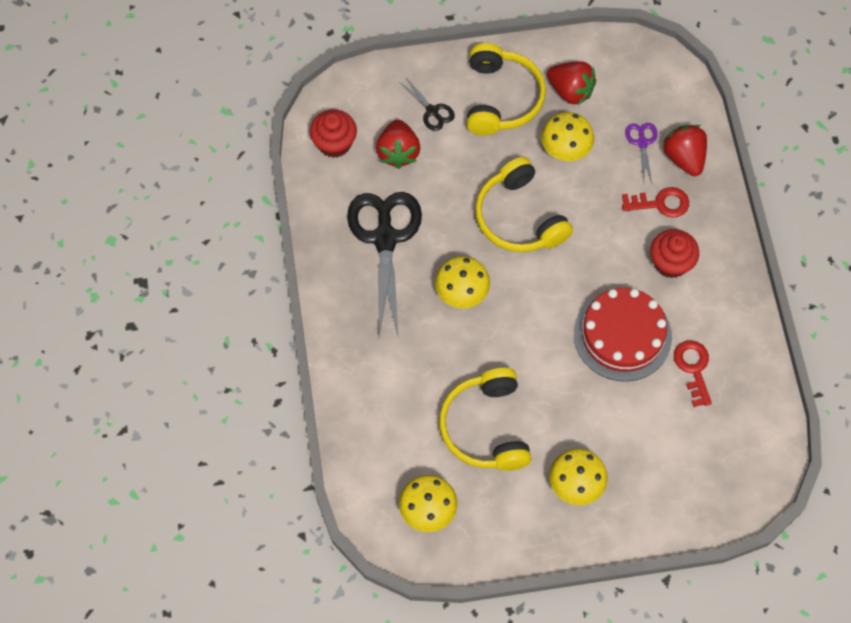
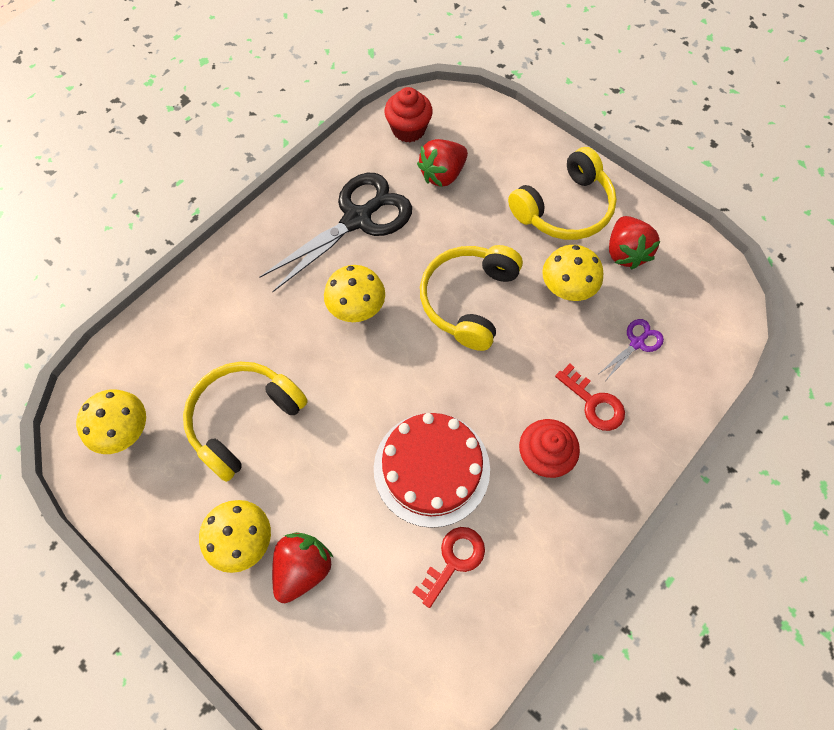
camera: 50 degrees right, 0 degrees up
black scissors [401,78,455,131] -> none
red strawberry [662,125,707,176] -> red strawberry moved to [272,532,334,603]

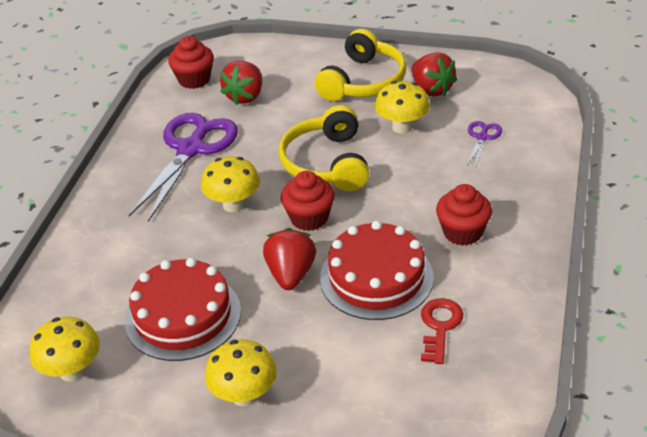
camera: 25 degrees left, 25 degrees down
yellow headphones [183,362,308,482] -> red cake [125,258,241,361]
black scissors [259,173,412,292] -> purple scissors [129,113,238,222]
red strawberry [272,532,334,603] -> red strawberry moved to [263,228,316,290]
red key [555,364,625,431] -> none
none -> red cupcake [281,171,335,231]

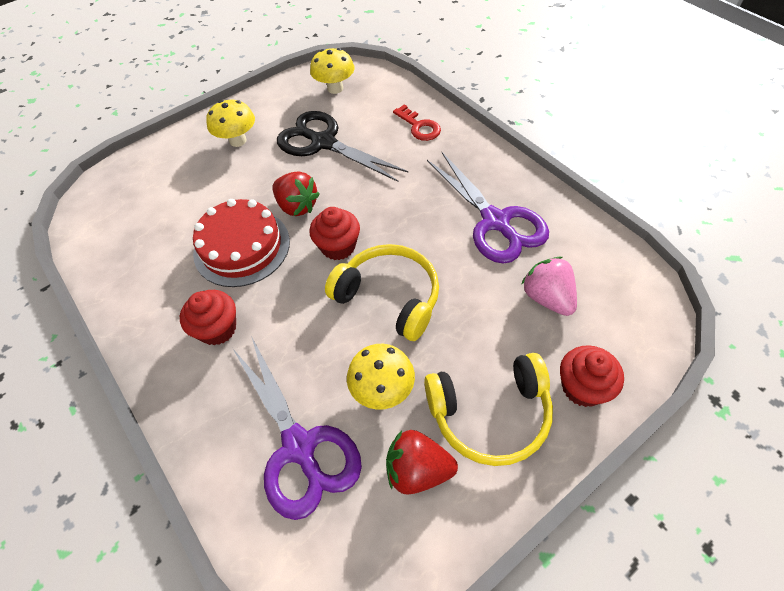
camera: 130 degrees right, 15 degrees up
red cake [125,258,241,361] -> black scissors [277,111,408,182]
red cupcake [168,36,214,89] -> red cupcake moved to [560,345,624,407]
yellow mushroom [201,156,260,212] -> none
red strawberry [220,61,262,105] -> pink strawberry [521,257,577,316]
yellow headphones [315,29,406,101] -> yellow headphones turned 75 degrees counterclockwise [424,353,553,466]
red key [421,298,463,364] -> red key moved to [393,104,441,141]
purple scissors [467,121,502,166] -> purple scissors [233,336,362,520], size x2.24

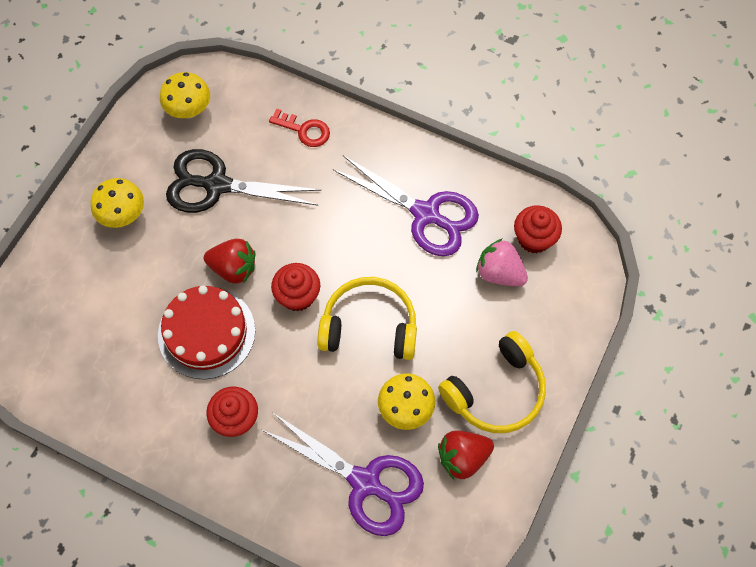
camera: 30 degrees left, 10 degrees up
red cupcake [560,345,624,407] -> red cupcake moved to [514,205,562,253]

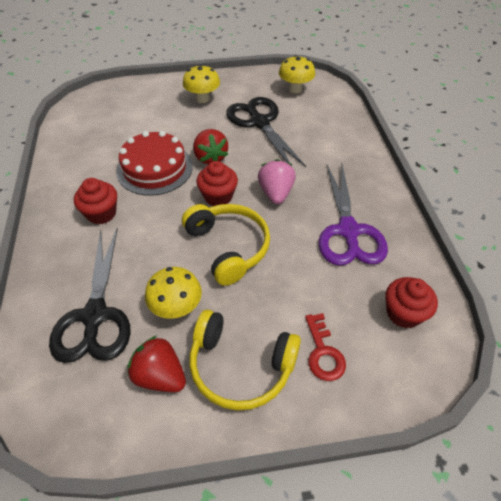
camera: 55 degrees right, 15 degrees down
purple scissors [262,412,424,536] -> black scissors [49,228,131,363]
red key [269,109,330,147] -> red key moved to [305,313,346,381]
pink strawberry [476,238,528,286] -> pink strawberry moved to [258,159,296,204]

